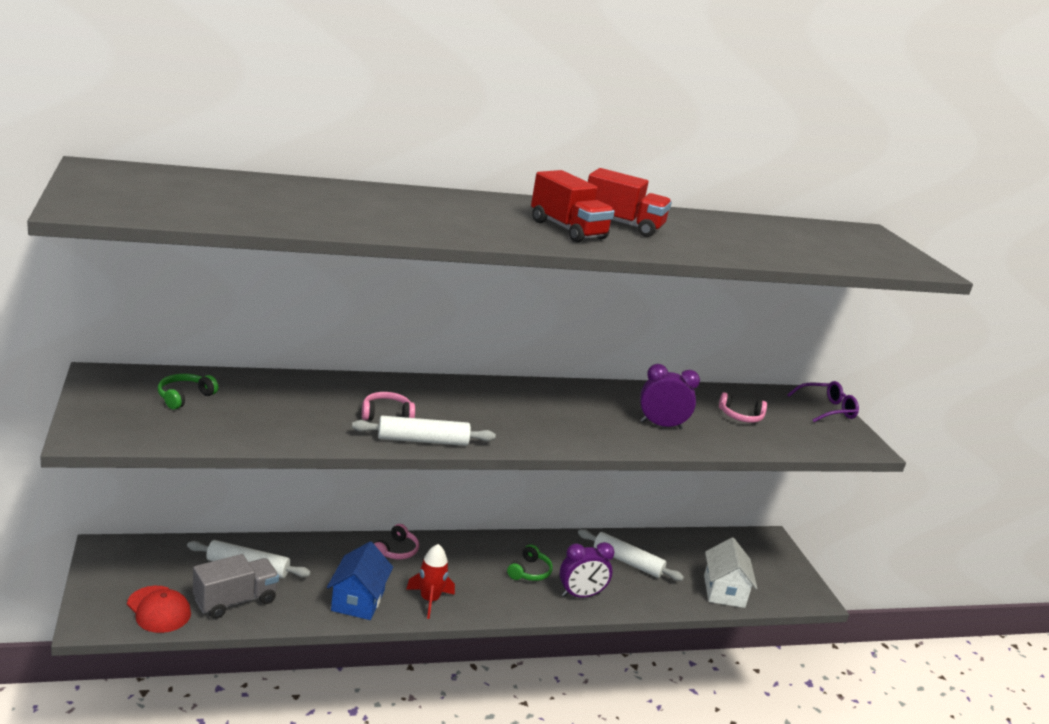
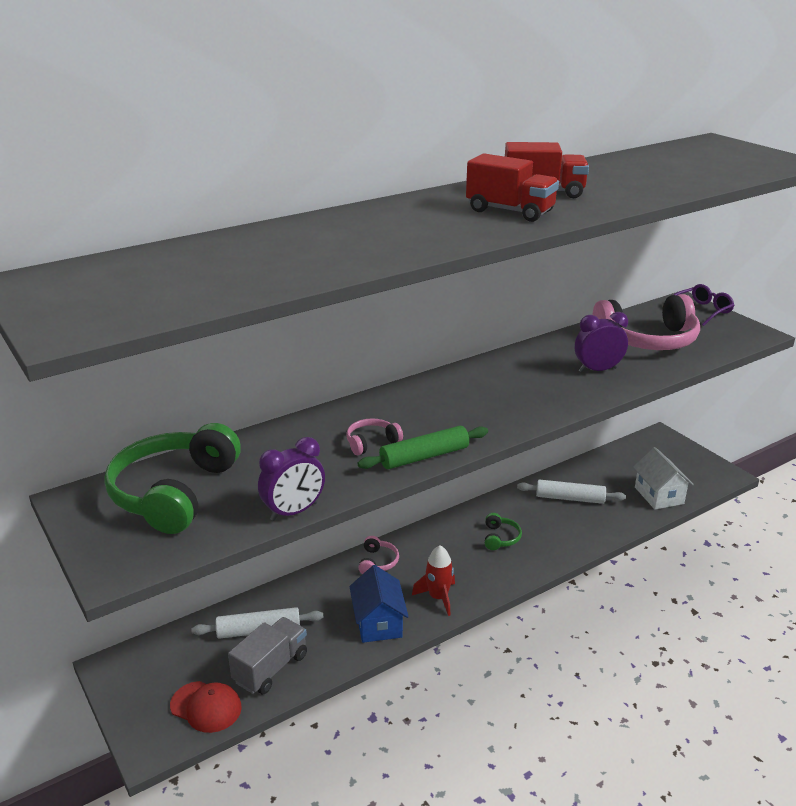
camera: 15 degrees left, 5 degrees up
green headphones [158,374,218,410] -> green headphones [104,423,241,534], size x2.28
white rolling pin [352,416,496,446] -> green rolling pin [358,426,488,469]
purple clock [559,542,614,598] -> purple clock moved to [258,437,325,521]
pink headphones [719,392,767,423] -> pink headphones [593,294,700,350], size x2.28

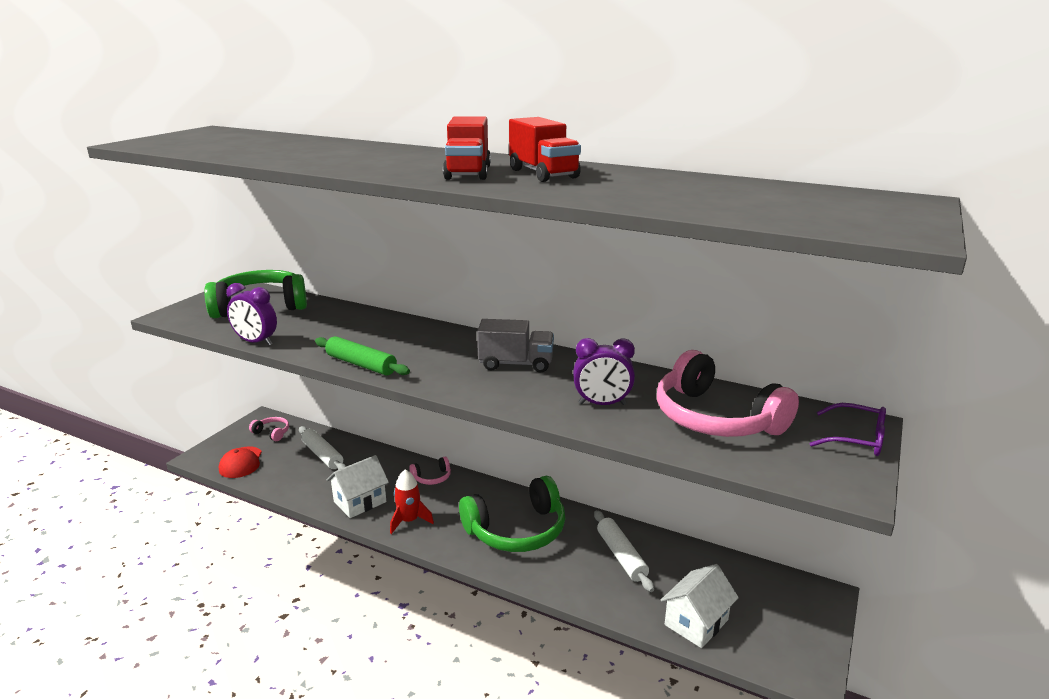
camera: 60 degrees right, 5 degrees down
grey truck [228,617,307,694] -> grey truck moved to [477,319,554,373]
pink headphones [346,418,403,455] -> pink headphones moved to [249,417,289,441]
blue house [349,565,409,643] -> white house [327,455,389,518]
green headphones [485,513,522,550] -> green headphones [459,476,565,552], size x2.28
purple clock [575,312,628,373] -> purple clock turned 135 degrees clockwise [573,338,635,405]

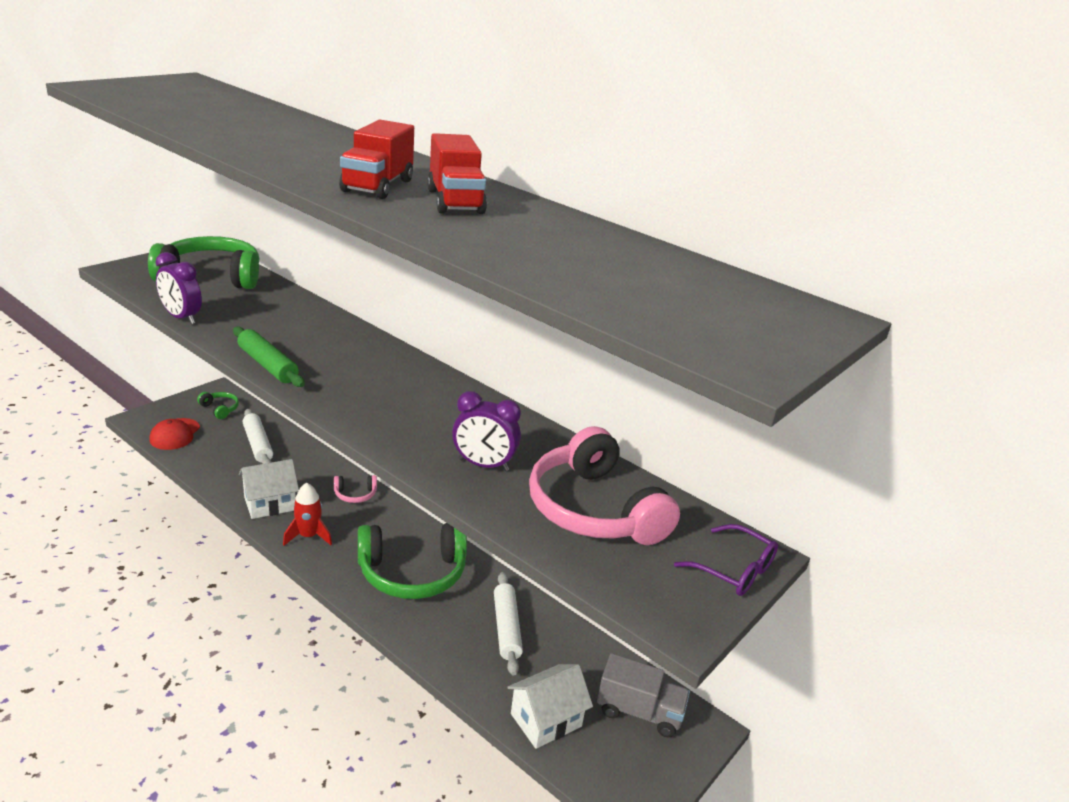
camera: 10 degrees right, 5 degrees up
pink headphones [249,417,289,441] -> green headphones [197,392,239,419]
grey truck [477,319,554,373] -> grey truck moved to [597,653,690,737]

